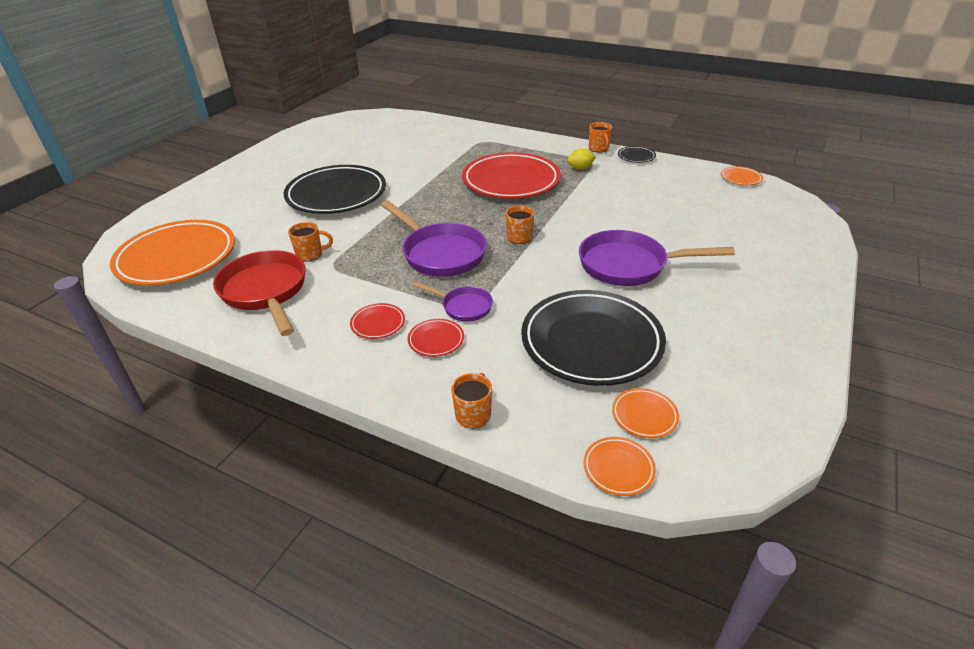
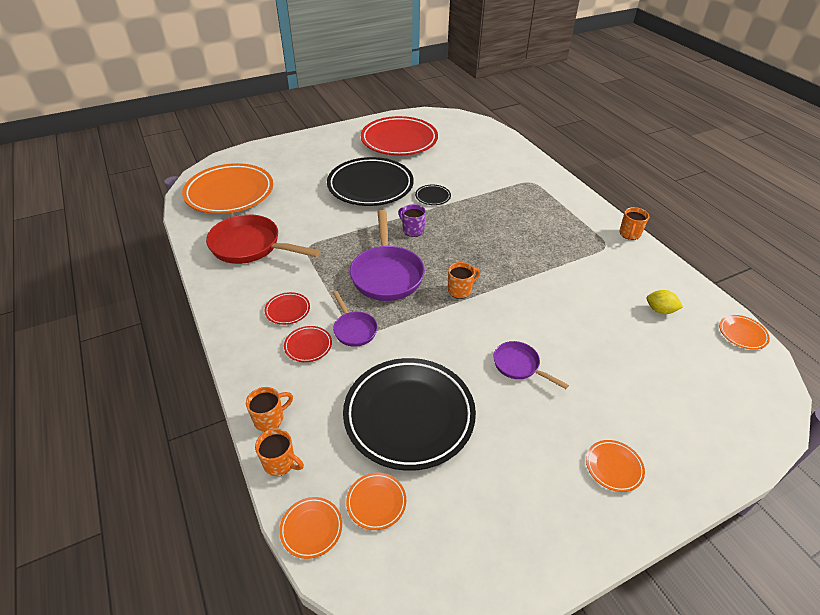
camera: 35 degrees right, 5 degrees up
red pan [213,250,305,336] -> red pan turned 75 degrees counterclockwise [206,214,320,264]
orange mug [288,222,333,262] -> orange mug moved to [255,428,304,476]
red plate [462,152,561,199] -> red plate moved to [360,116,438,156]
yellow lemon [567,148,596,170] -> yellow lemon moved to [646,290,683,314]
purple pan [579,230,735,286] -> purple pan [493,341,569,389], size x0.54
black plate [618,146,656,163] -> black plate moved to [415,185,451,205]
none -> purple mug [398,204,426,237]
none -> orange plate [586,440,645,492]

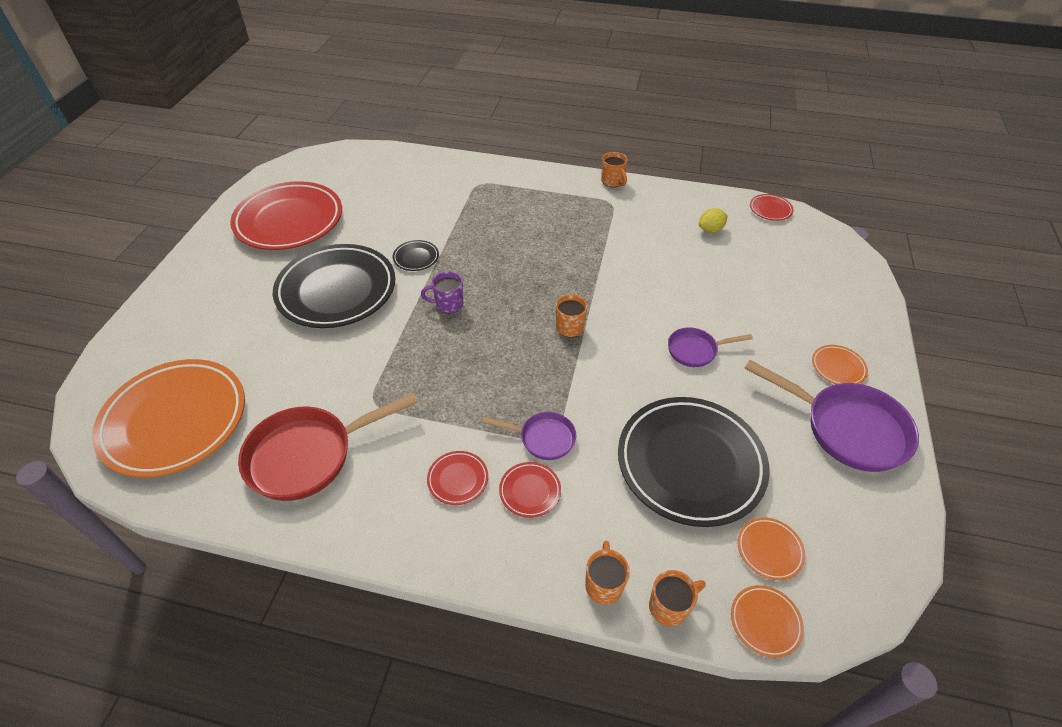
camera: 50 degrees left, 5 degrees up
purple pan [350,210,425,301] -> purple pan moved to [744,360,919,472]
orange plate [719,315,770,350] -> red plate [750,194,794,221]

